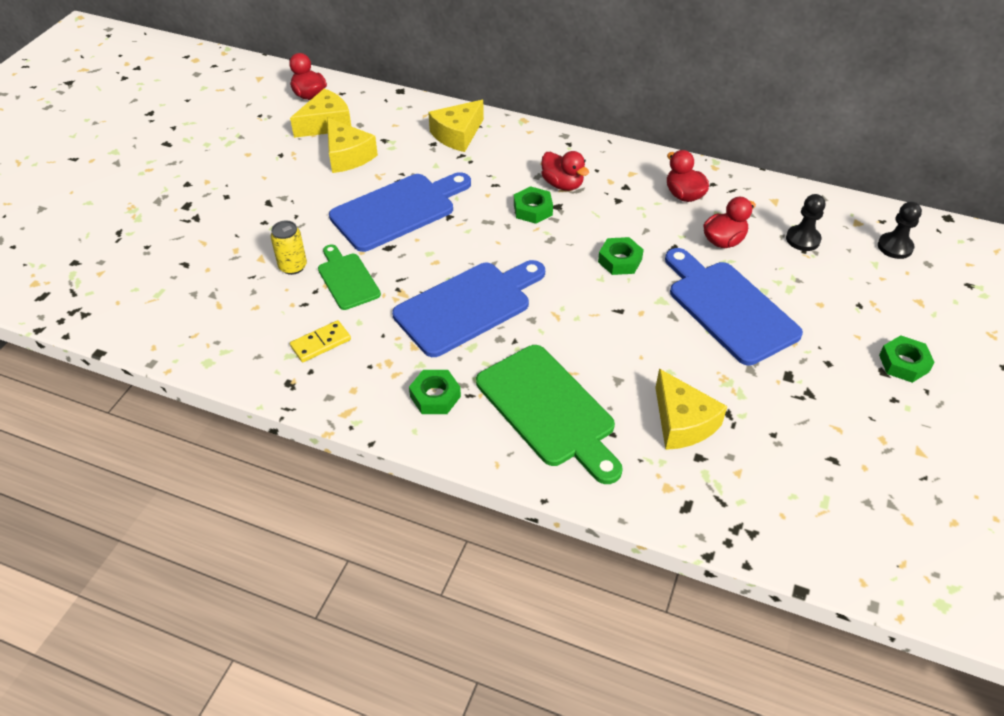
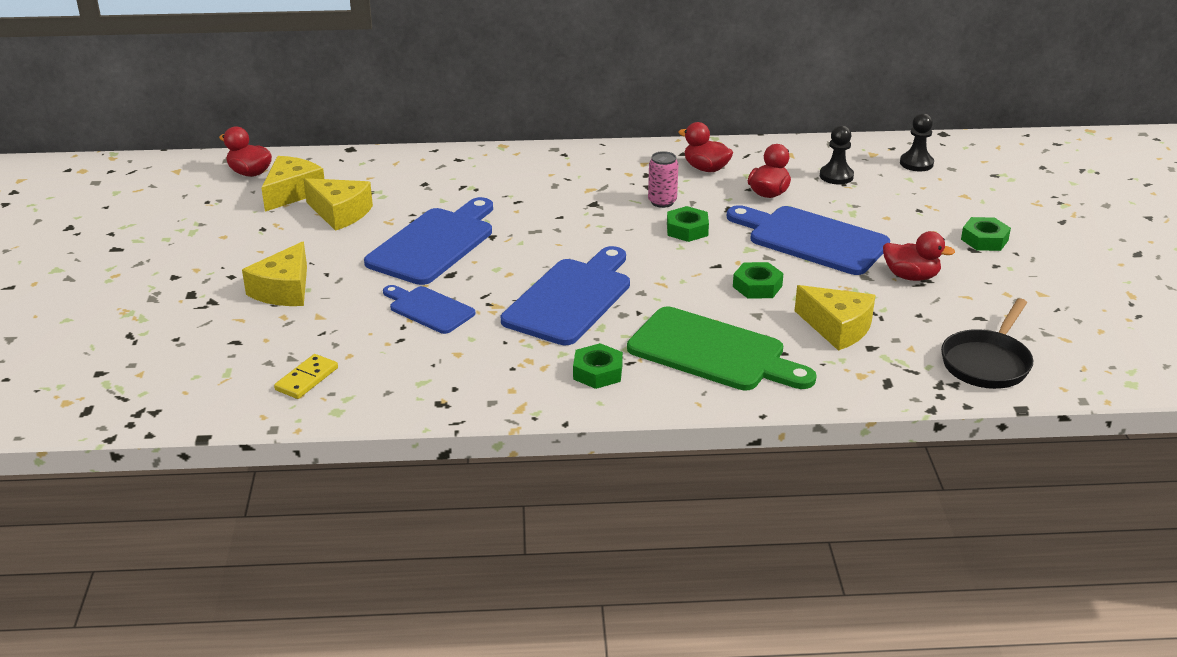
camera: 25 degrees left, 15 degrees down
yellow can [270,221,307,275] -> none
yellow domino [290,320,351,362] -> yellow domino moved to [274,354,338,399]
green cutting board [318,245,381,310] -> blue cutting board [383,285,475,334]
yellow cheese [428,100,484,152] -> yellow cheese moved to [242,241,307,306]
green nut [514,186,553,224] -> green nut moved to [733,262,784,299]
red duck [541,151,589,191] -> red duck moved to [883,231,955,281]
none -> pink can [648,151,678,208]
none -> black pan [941,298,1033,389]

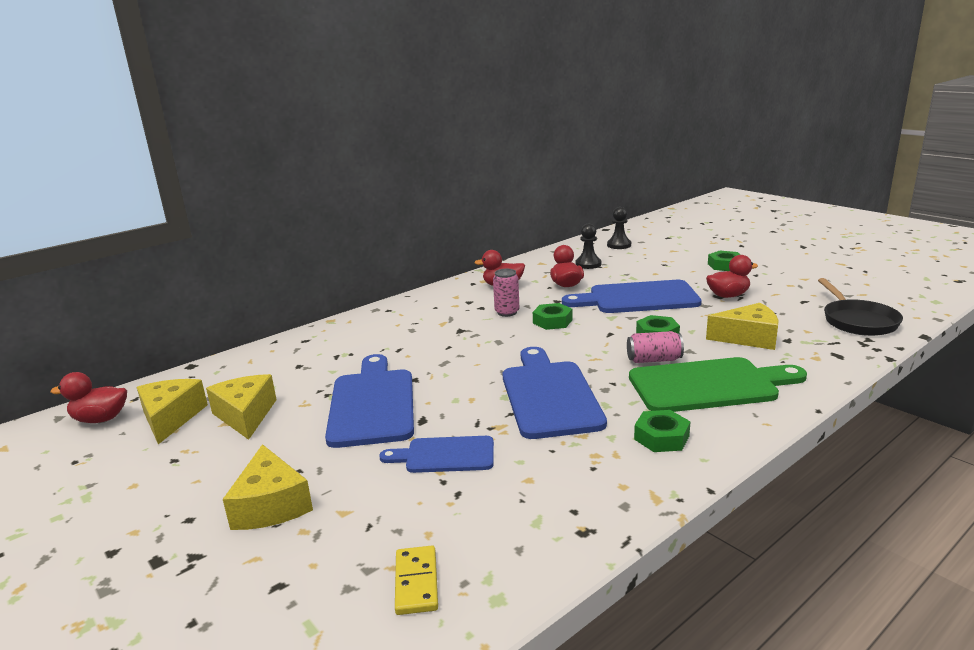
camera: 35 degrees left, 10 degrees down
yellow cheese [304,178,373,231] -> yellow cheese turned 105 degrees counterclockwise [206,374,277,440]
none -> pink can [627,331,684,363]

